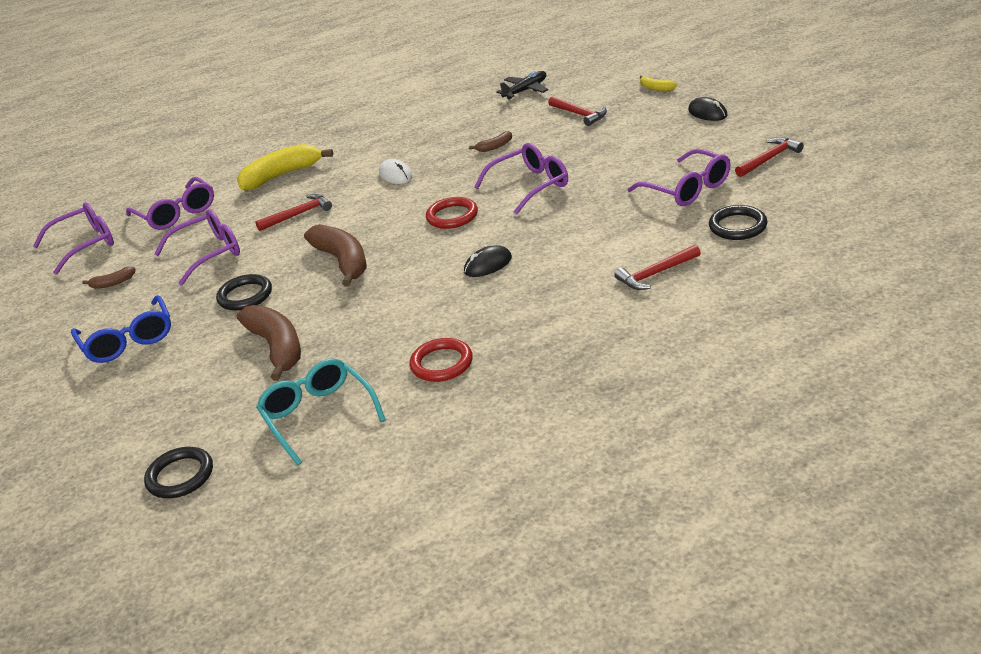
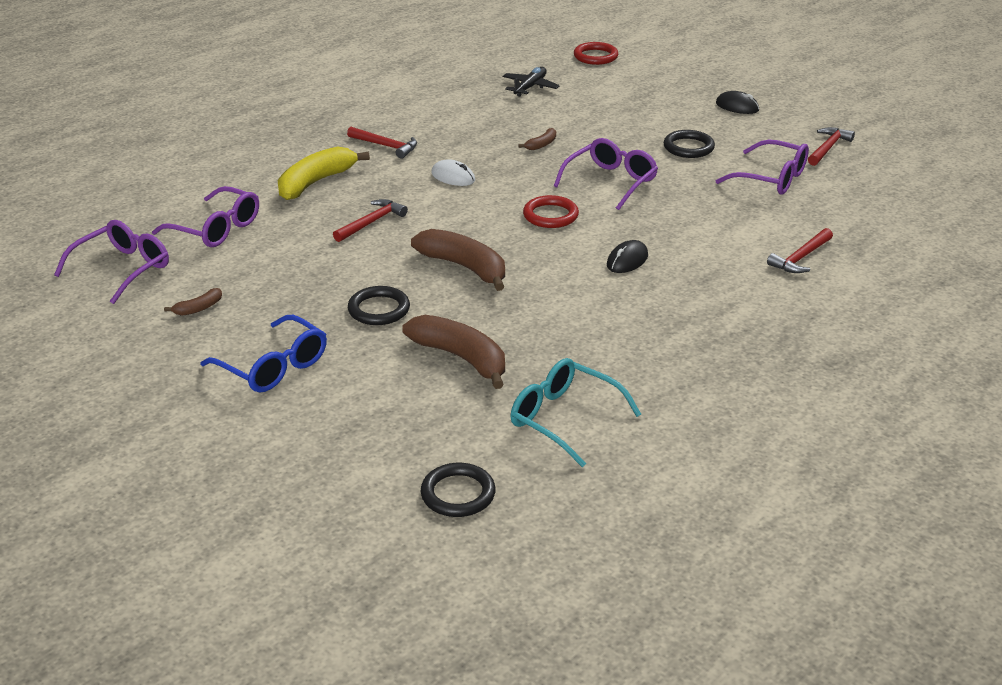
camera: 25 degrees left, 0 degrees up
purple glasses [155,209,240,285] -> none
red ring [410,338,473,382] -> red ring moved to [574,42,618,65]
red hammer [548,96,607,126] -> red hammer moved to [347,127,417,159]
yellow banana [639,76,677,91] -> none
black ring [709,205,767,240] -> black ring moved to [664,130,715,158]

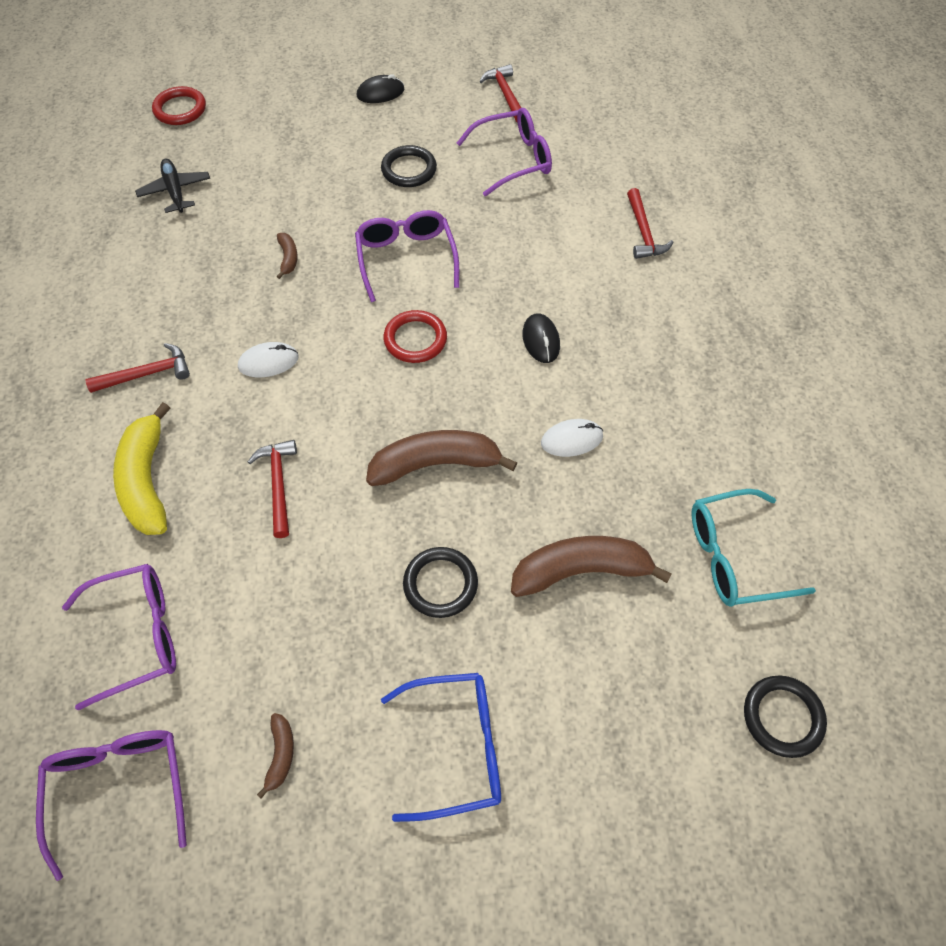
camera: 50 degrees left, 25 degrees up
none -> white mouse [541,419,603,457]

